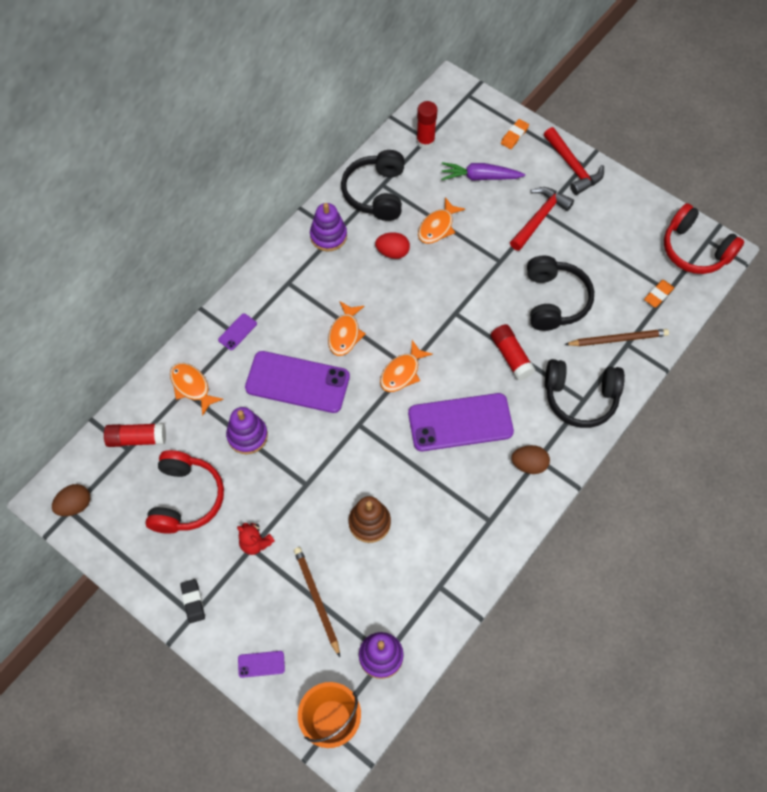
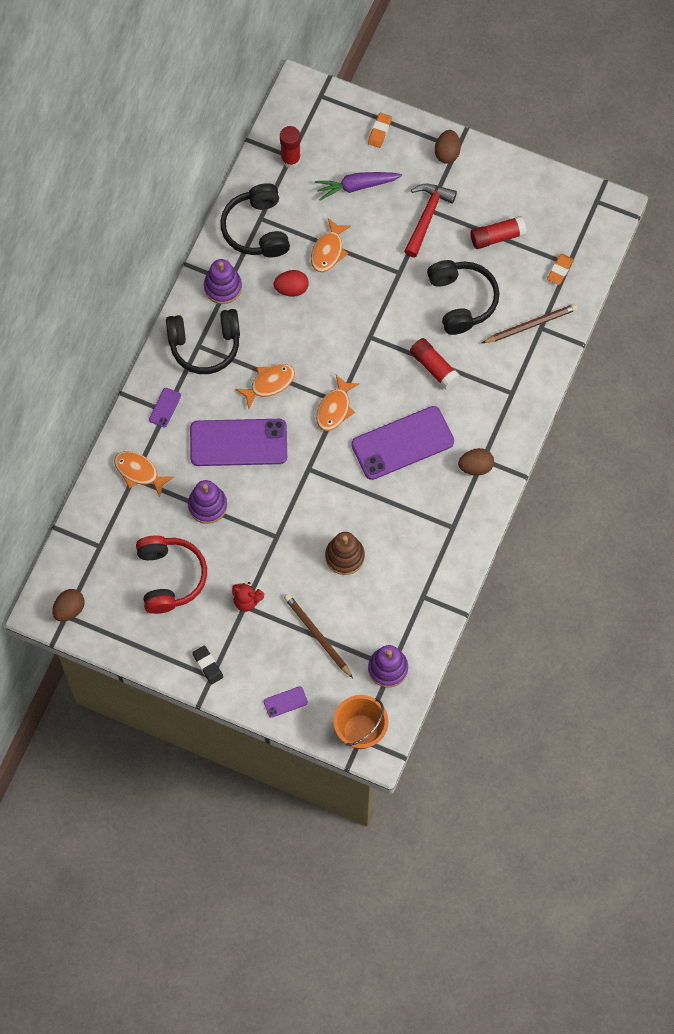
camera: 15 degrees left, 5 degrees up
red glue stick [104,423,166,447] -> red glue stick moved to [470,216,527,249]
orange fish [328,301,366,356] -> orange fish turned 120 degrees counterclockwise [235,364,295,408]
red hammer [544,127,604,195] -> brown egg [435,130,461,164]
black headphones [545,359,625,428] -> black headphones moved to [166,309,240,374]
red headphones [664,203,744,274] -> none

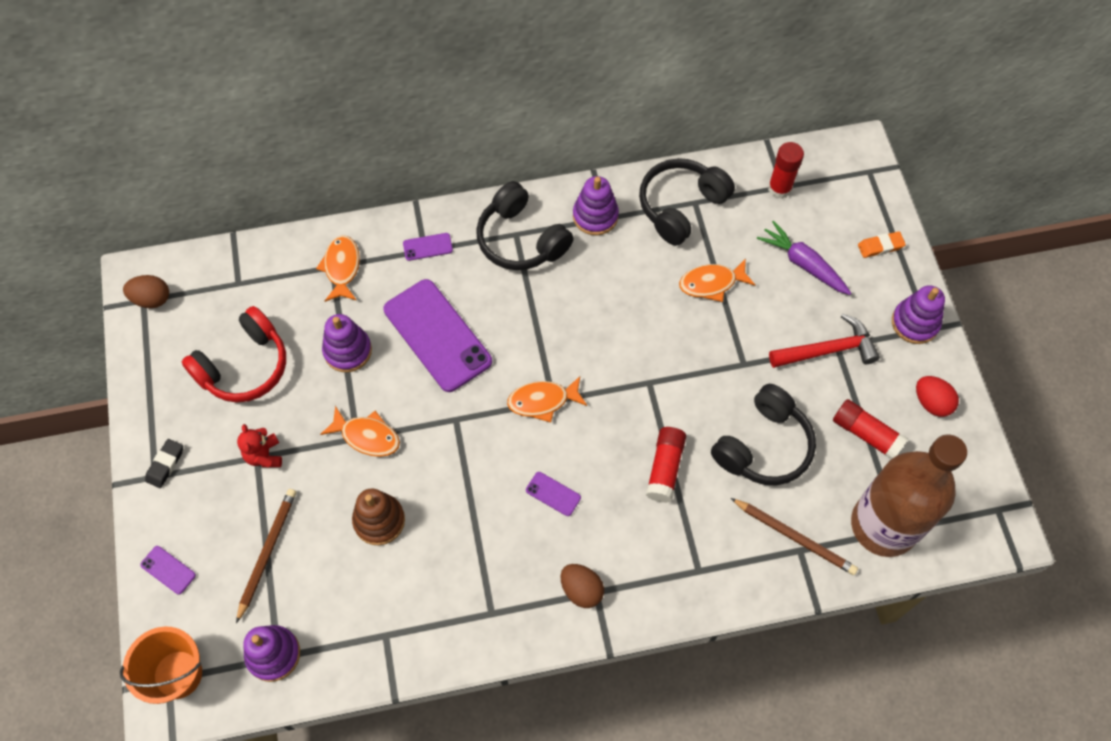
camera: 55 degrees right, 5 degrees down
orange fish [235,364,295,408] -> orange fish moved to [320,406,400,457]
red egg [273,270,309,297] -> red egg moved to [916,376,959,417]
purple phone [351,406,454,480] -> purple phone [526,472,581,516], size x0.41
brown egg [435,130,461,164] -> purple stacking toy [892,285,945,344]
orange eraser [547,254,574,285] -> brown bottle [851,434,967,557]

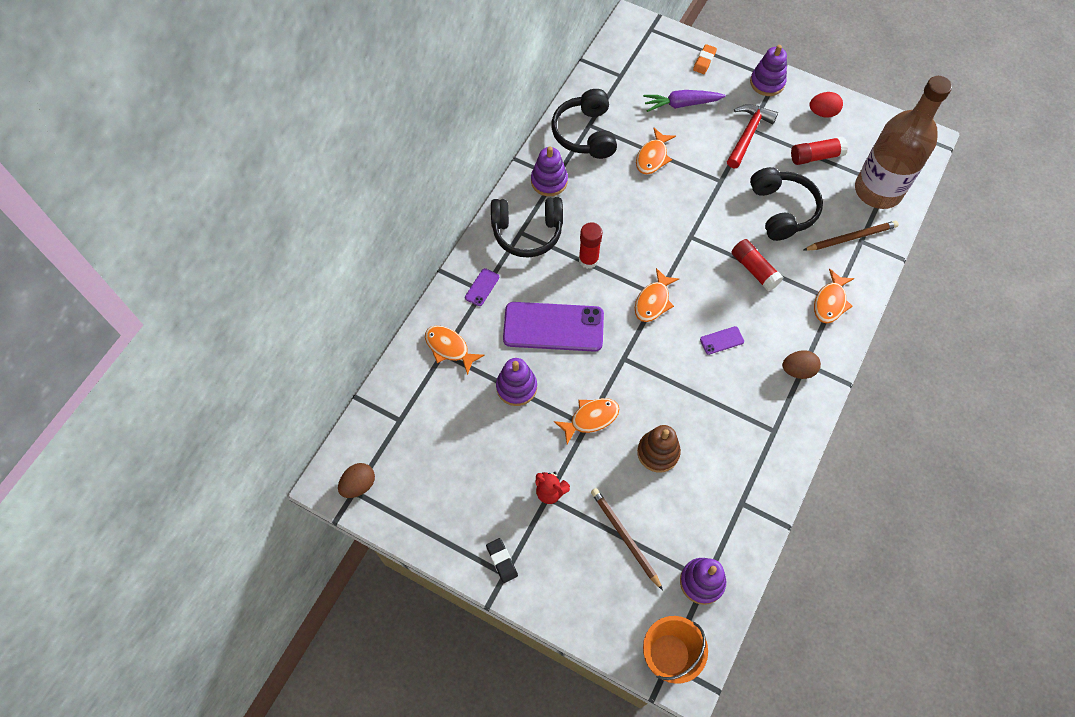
camera: 50 degrees left, 0 degrees up
purple phone [140,546,196,595] -> none
red headphones [182,306,286,403] -> none
red glue stick [768,142,804,199] -> red glue stick moved to [579,222,603,269]
none -> orange fish [814,269,854,323]

